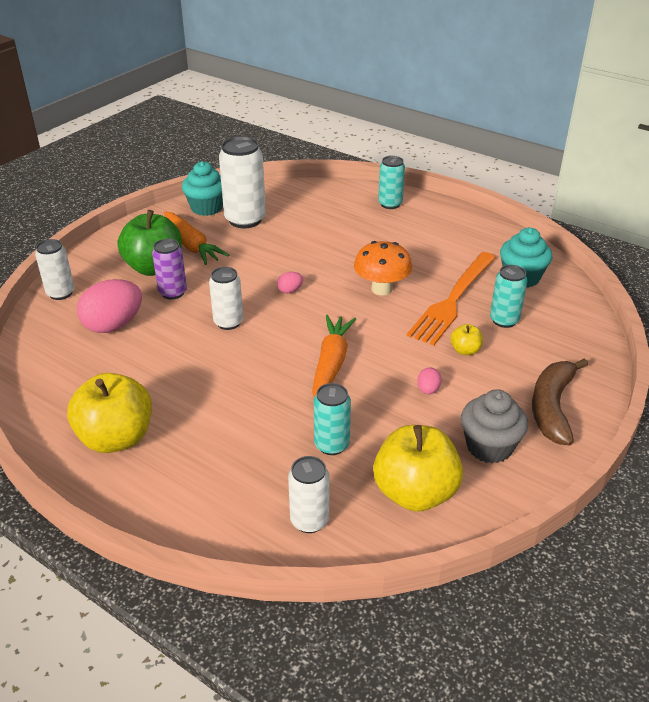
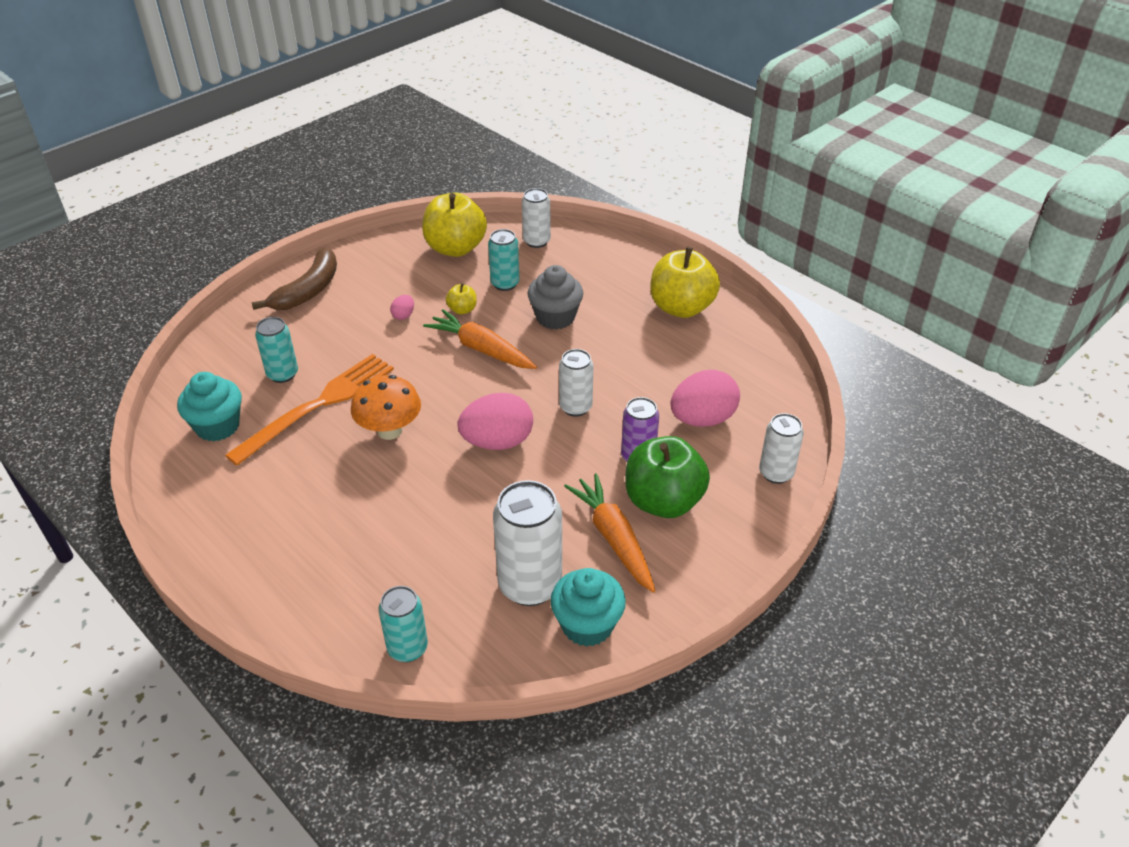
camera: 170 degrees left, 5 degrees up
pink egg [277,272,303,293] -> pink egg [457,393,533,450], size x2.27
orange carrot [312,315,356,397] -> orange carrot turned 105 degrees clockwise [423,309,537,369]
turquoise can [378,156,405,209] -> turquoise can moved to [378,586,428,662]
yellow apple [451,324,483,355] -> yellow apple moved to [446,283,477,315]
grey cupcake [461,389,528,463] -> grey cupcake moved to [527,265,583,330]

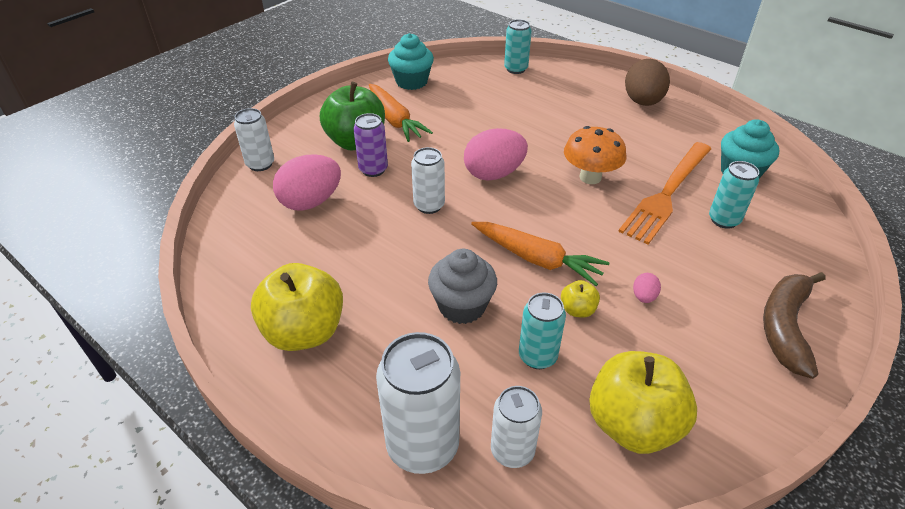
camera: 175 degrees right, 0 degrees up
white can [493,480,562,606] -> white can moved to [376,332,460,474]
none -> brown egg [625,59,670,106]

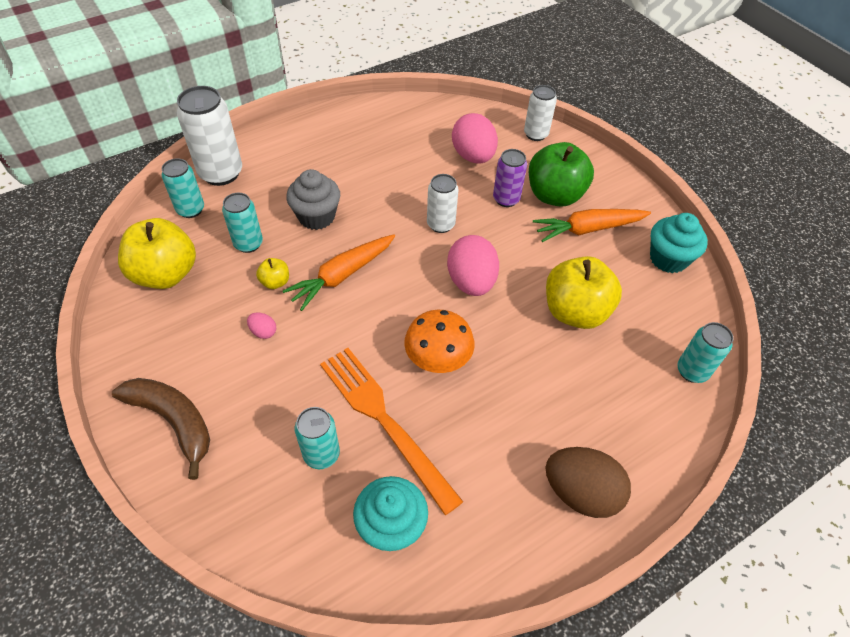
camera: 105 degrees right, 10 degrees up
yellow apple [251,263,343,351] -> yellow apple moved to [546,256,622,329]
white can [491,386,542,468] -> turquoise can [162,158,204,218]

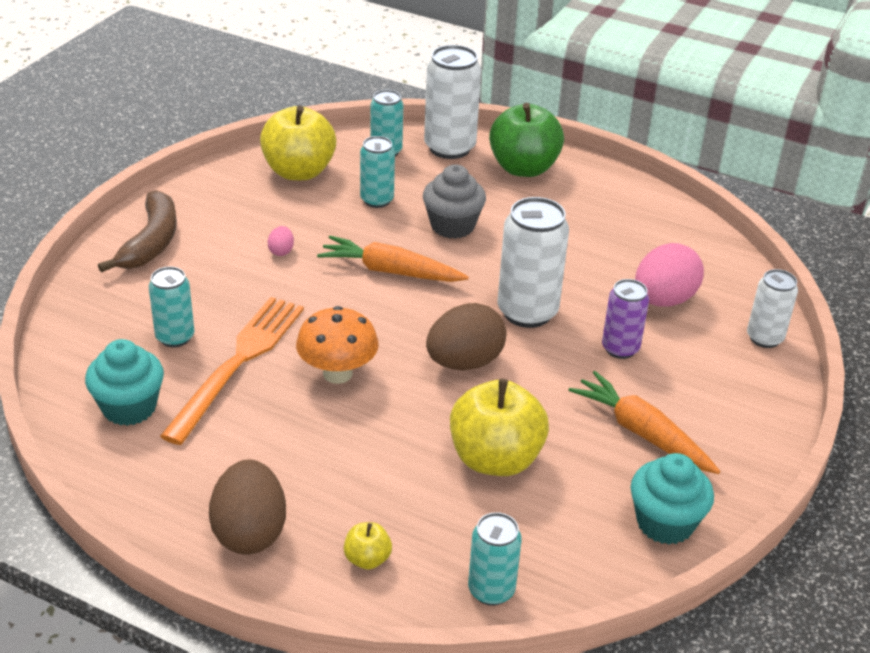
camera: 60 degrees right, 15 degrees down
yellow apple [256,258,289,289] -> yellow apple moved to [344,522,392,570]
white can [427,174,459,233] -> white can [498,197,569,328], size x1.65
pink egg [447,235,499,296] -> brown egg [426,303,507,370]
green apple [529,142,594,207] -> green apple moved to [489,103,564,177]

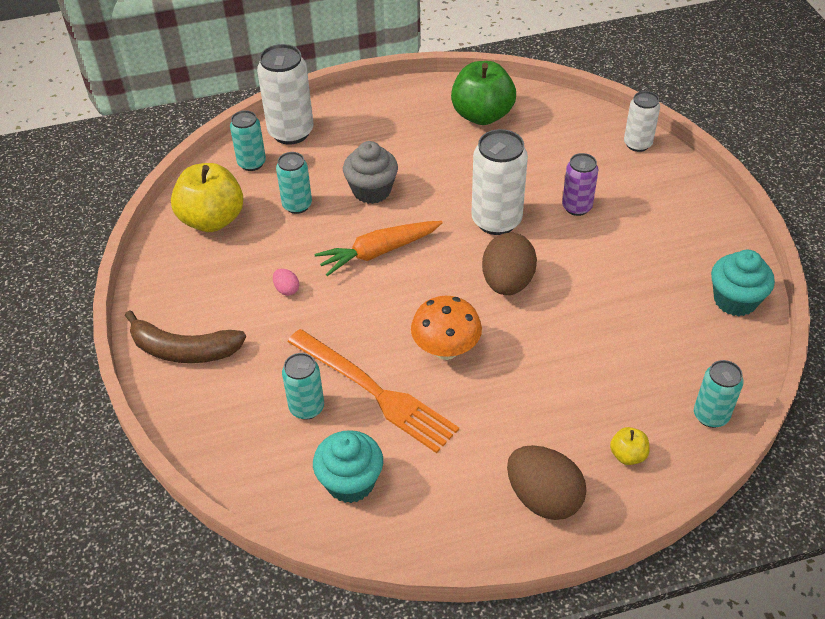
camera: 40 degrees left, 10 degrees up
brown banana [98,190,177,273] -> brown banana turned 135 degrees clockwise [125,310,246,363]
orange fork [160,297,304,445] -> orange fork turned 150 degrees clockwise [287,329,459,453]
yellow apple [450,379,549,476] -> none
green apple [489,103,564,177] -> green apple moved to [451,61,516,125]
orange carrot [568,371,720,474] -> none
pink egg [635,243,704,307] -> none

